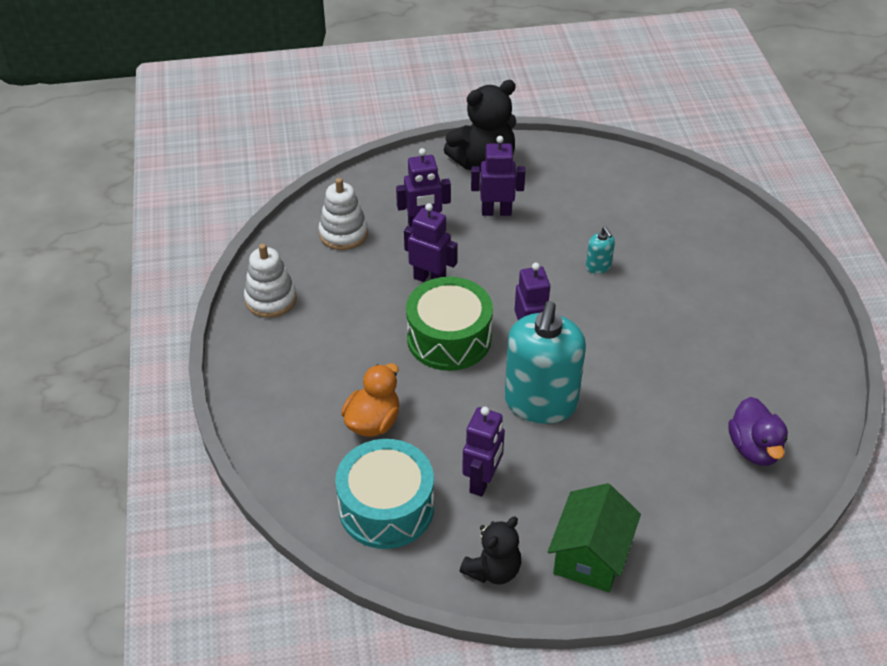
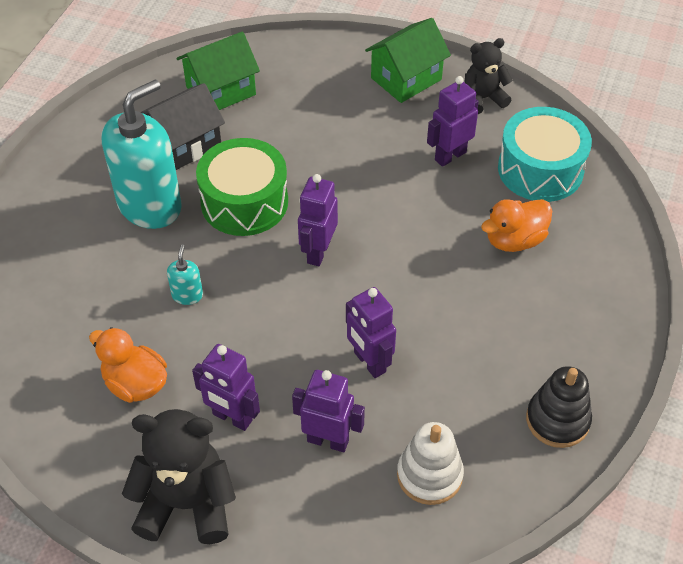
camera: 150 degrees left, 5 degrees up
white stacking toy [244,243,297,318] -> black stacking toy [526,366,592,448]
green drum [406,277,493,371] -> green drum moved to [196,138,288,236]
turquoise soap dispenser [505,301,586,424] -> turquoise soap dispenser moved to [102,80,182,229]
purple duck [728,397,788,466] -> green house [177,31,260,110]
none -> orange duck [89,327,167,403]
none -> black house [140,83,225,170]

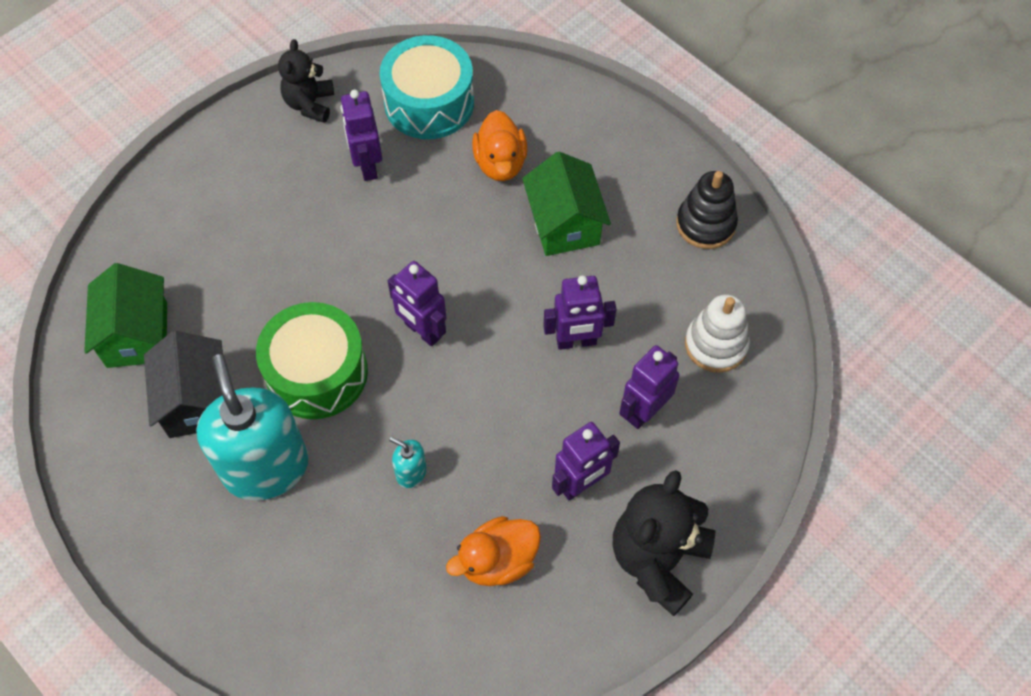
camera: 65 degrees left, 10 degrees up
green house [365,18,451,103] -> green house moved to [522,152,611,256]

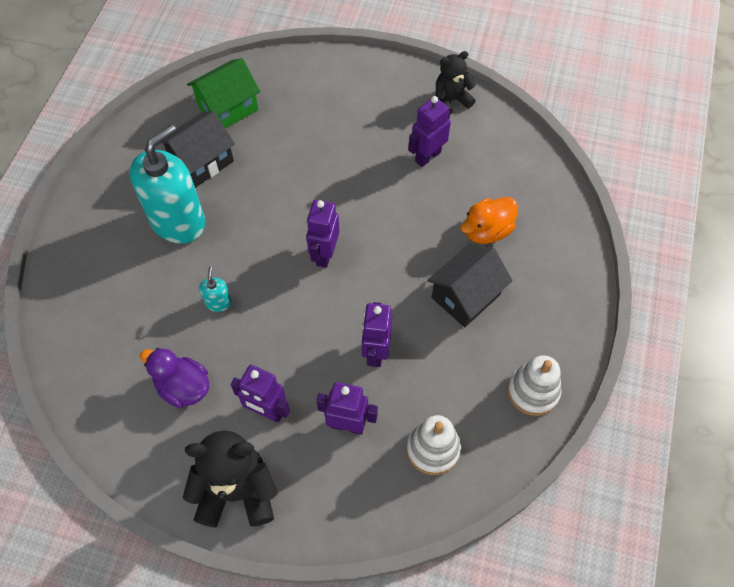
camera: 60 degrees right, 0 degrees up
green drum [256,302,368,419] -> none
turquoise drum [380,35,474,139] -> none
orange duck [446,516,541,586] -> purple duck [140,348,209,408]
green house [522,152,611,256] -> black house [427,244,513,327]
purple robot [543,276,616,350] -> purple robot turned 45 degrees clockwise [362,302,392,367]
black stacking toy [676,171,738,249] -> white stacking toy [507,355,561,416]

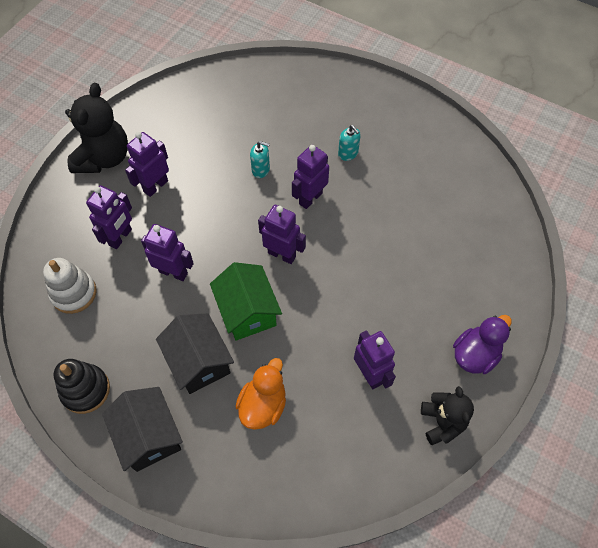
camera: 105 degrees right, 0 degrees up
turquoise soap dispenser [129,124,205,243] -> turquoise soap dispenser [338,125,361,161], size x0.41
purple duck [140,348,209,408] -> purple duck moved to [453,315,512,374]
black house [161,111,235,188] -> black house moved to [102,387,183,472]
green house [187,58,260,128] -> green house moved to [210,262,282,341]
orange duck [460,197,518,244] -> orange duck turned 45 degrees clockwise [235,358,286,430]
white stacking toy [507,355,561,416] -> black stacking toy [53,359,110,414]
none -> purple robot [292,145,329,209]

